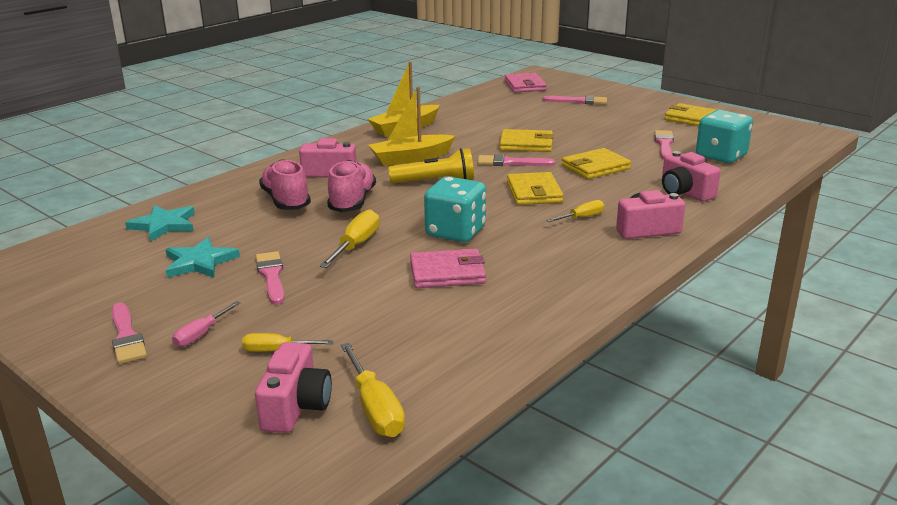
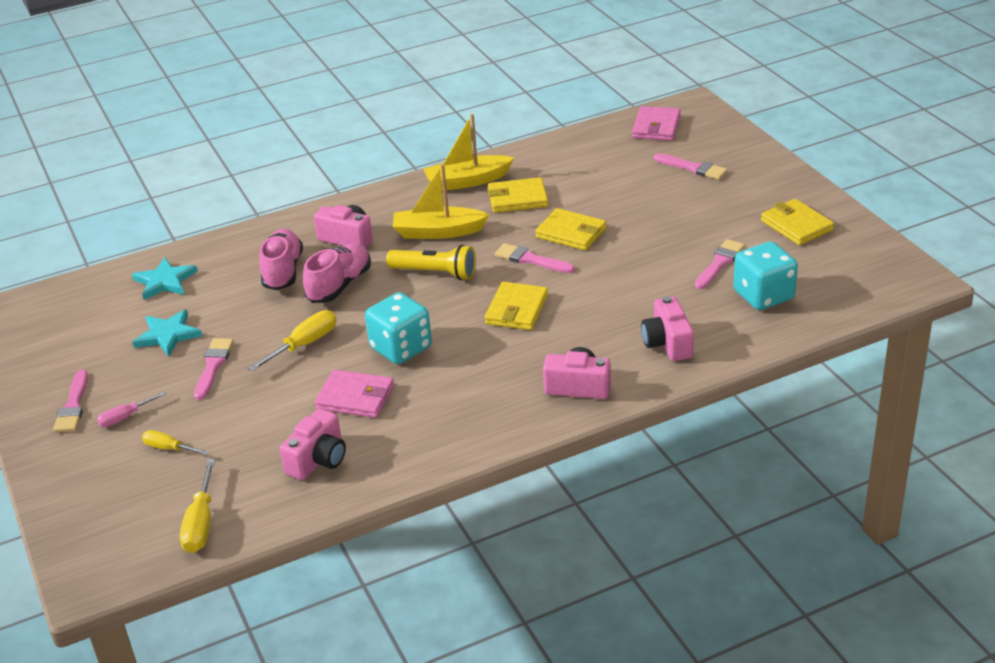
camera: 25 degrees right, 10 degrees up
pink camera [255,342,332,433] -> pink camera moved to [280,409,346,480]
yellow screwdriver [547,200,604,222] -> none
yellow wallet [562,148,631,179] -> yellow wallet moved to [488,177,548,213]

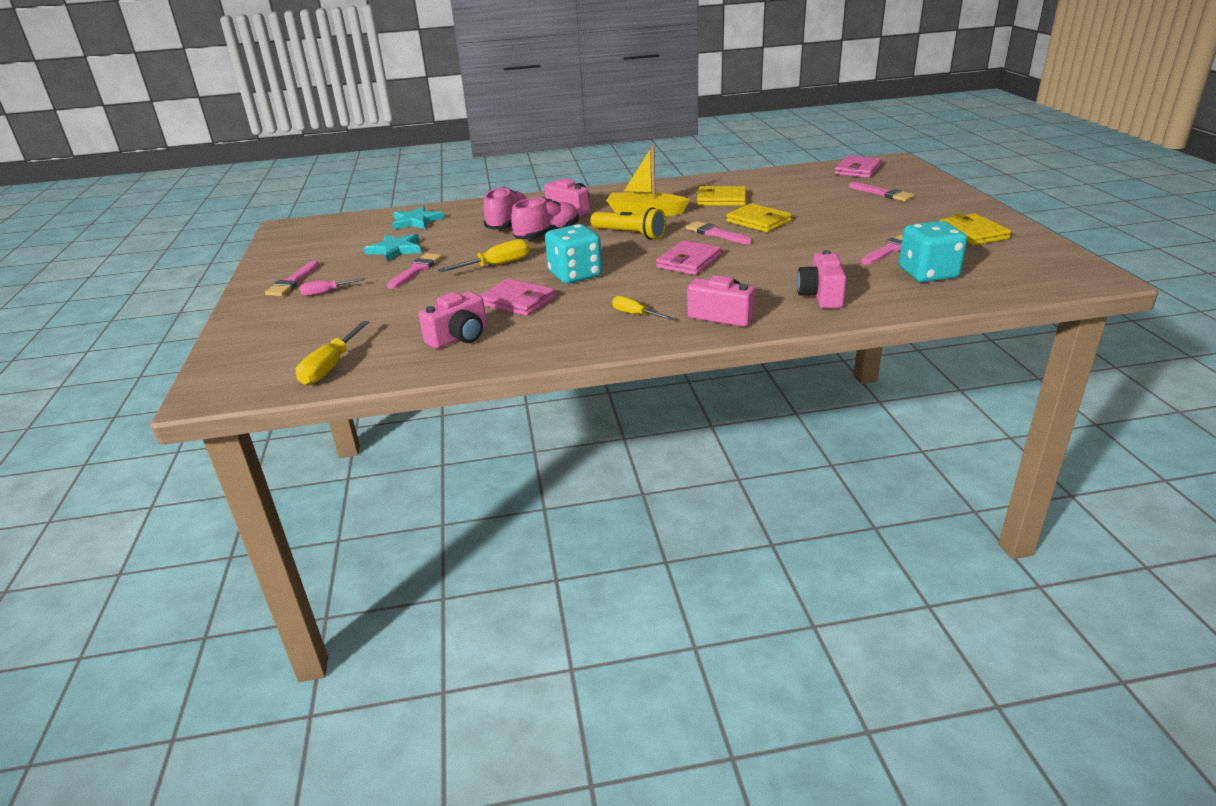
camera: 15 degrees right, 5 degrees down
yellow screwdriver [142,430,209,455] -> yellow screwdriver moved to [612,296,673,320]
yellow boat [423,114,515,191] -> none
yellow wallet [485,282,548,330] -> pink wallet [656,240,721,275]

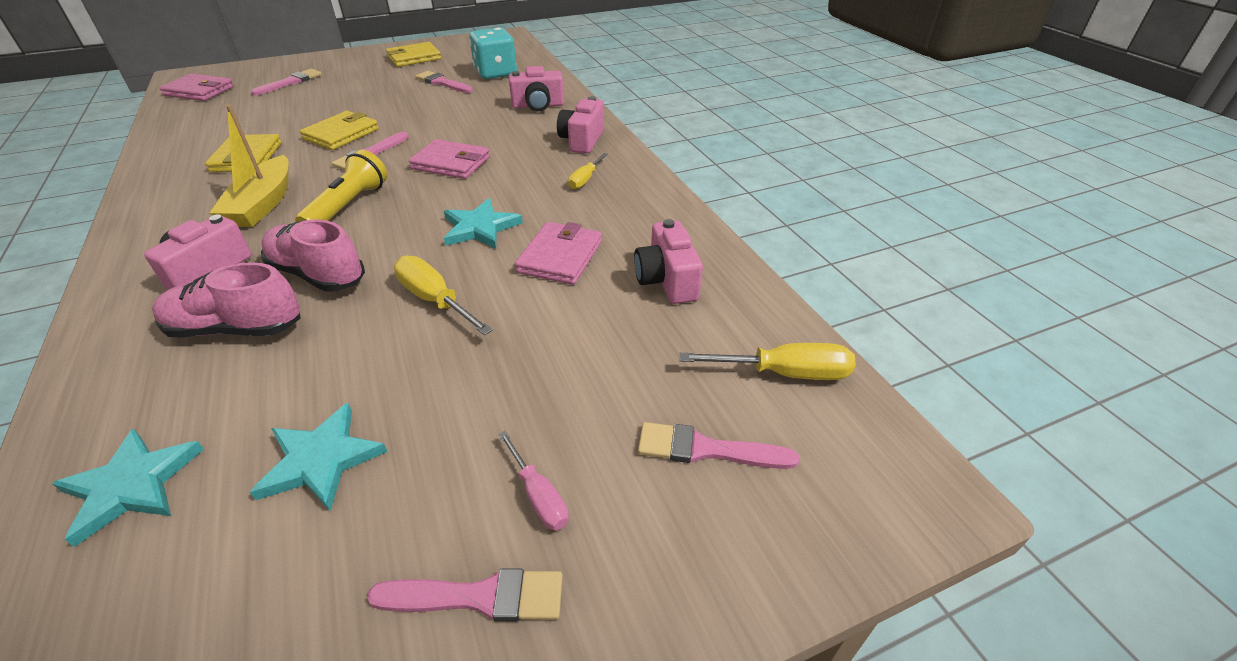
camera: 105 degrees left, 10 degrees up
pink brush [387,253,442,289] -> pink brush moved to [638,422,800,469]
pink camera [419,291,487,349] -> pink camera turned 135 degrees counterclockwise [634,219,703,304]
turquoise dice [545,224,602,284] -> turquoise star [444,198,523,249]

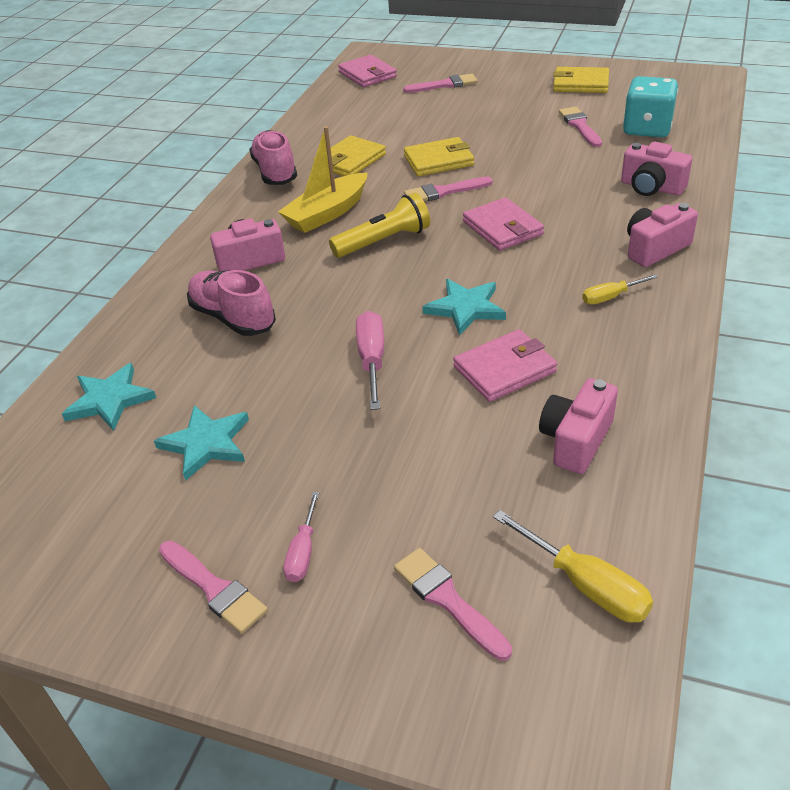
camera: 45 degrees right, 0 degrees up
pink shoe [261,219,365,292] -> pink shoe moved to [249,130,297,185]
yellow screwdriver [394,256,493,335] -> pink screwdriver [356,311,384,410]

